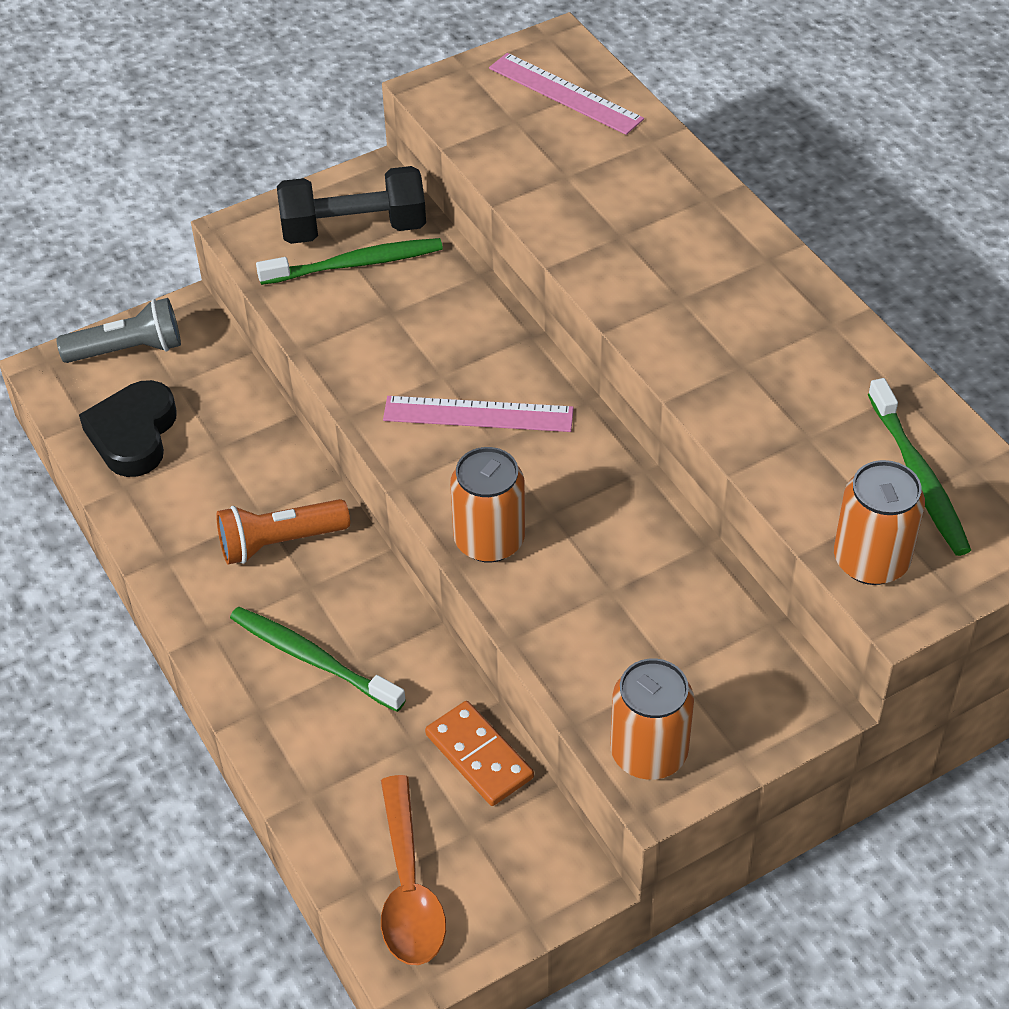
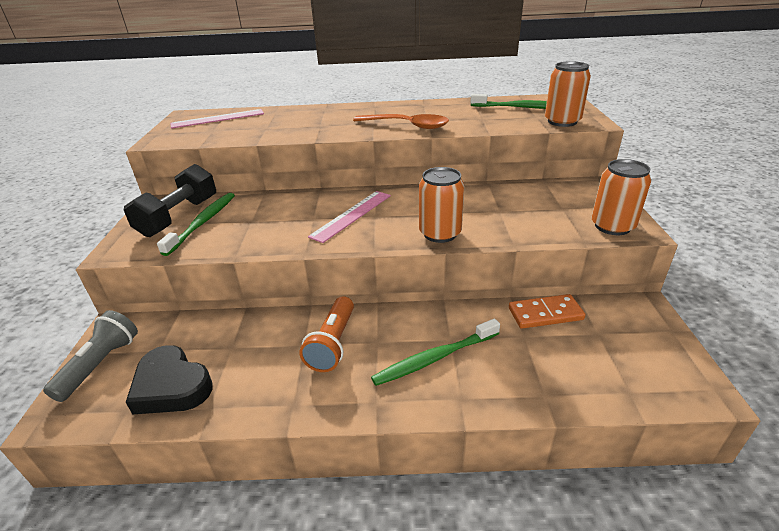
camera: 60 degrees left, 15 degrees down
orange spoon [381,775,446,965] -> orange spoon moved to [353,114,449,129]

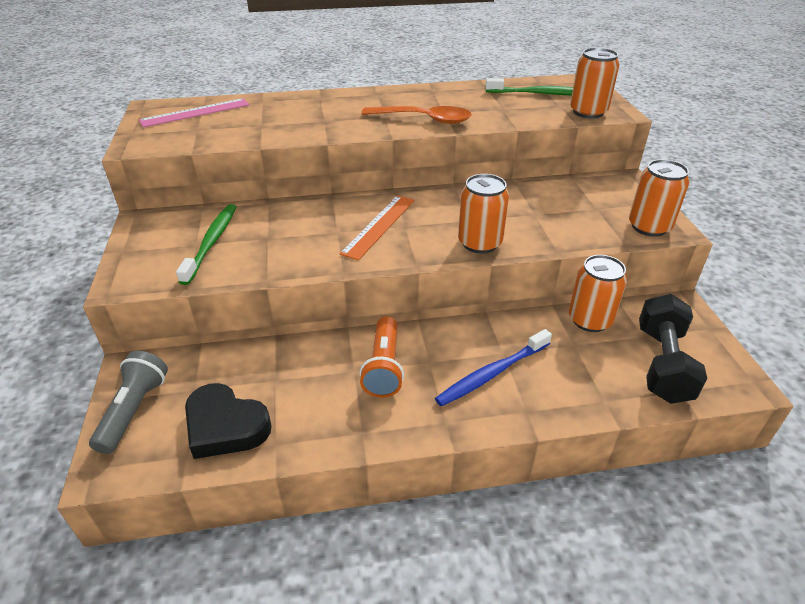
camera: 10 degrees left, 5 degrees up
black dumbbell [124,164,216,237] -> black dumbbell moved to [639,294,707,404]
pink ruler [308,191,391,243] -> orange ruler [339,195,414,260]
green toothbrush [371,319,500,386] -> blue toothbrush [435,329,552,406]
orange domino [509,294,585,329] -> orange can [569,255,627,332]

